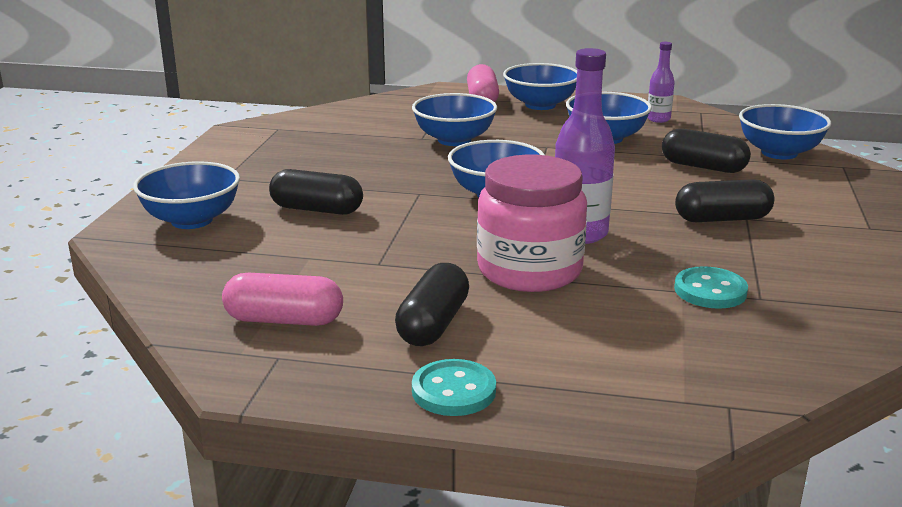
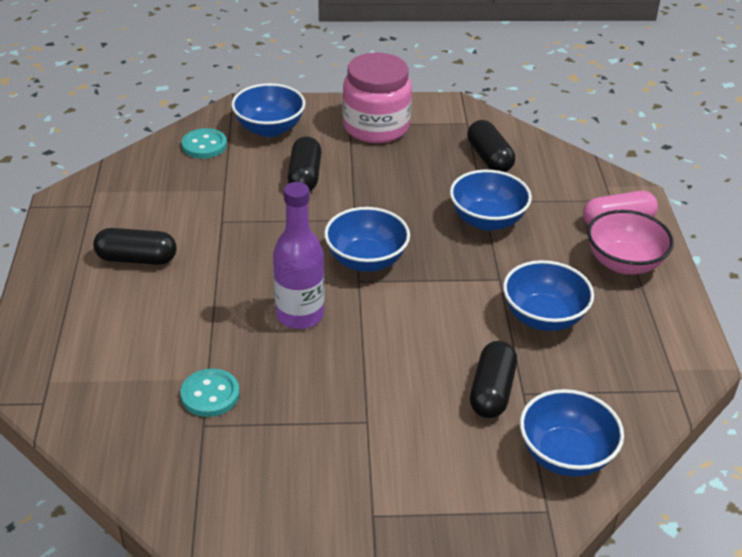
camera: 75 degrees right, 15 degrees up
pink capsule [222,273,343,326] -> none
turquoise button [412,359,496,416] -> turquoise button moved to [182,128,227,158]
pink jar [477,155,587,292] -> pink jar moved to [342,52,412,143]
blue bowl [503,63,577,110] -> pink bowl [587,210,674,274]
purple bottle [647,42,675,123] -> none
black capsule [675,179,775,222] -> black capsule moved to [467,120,515,172]

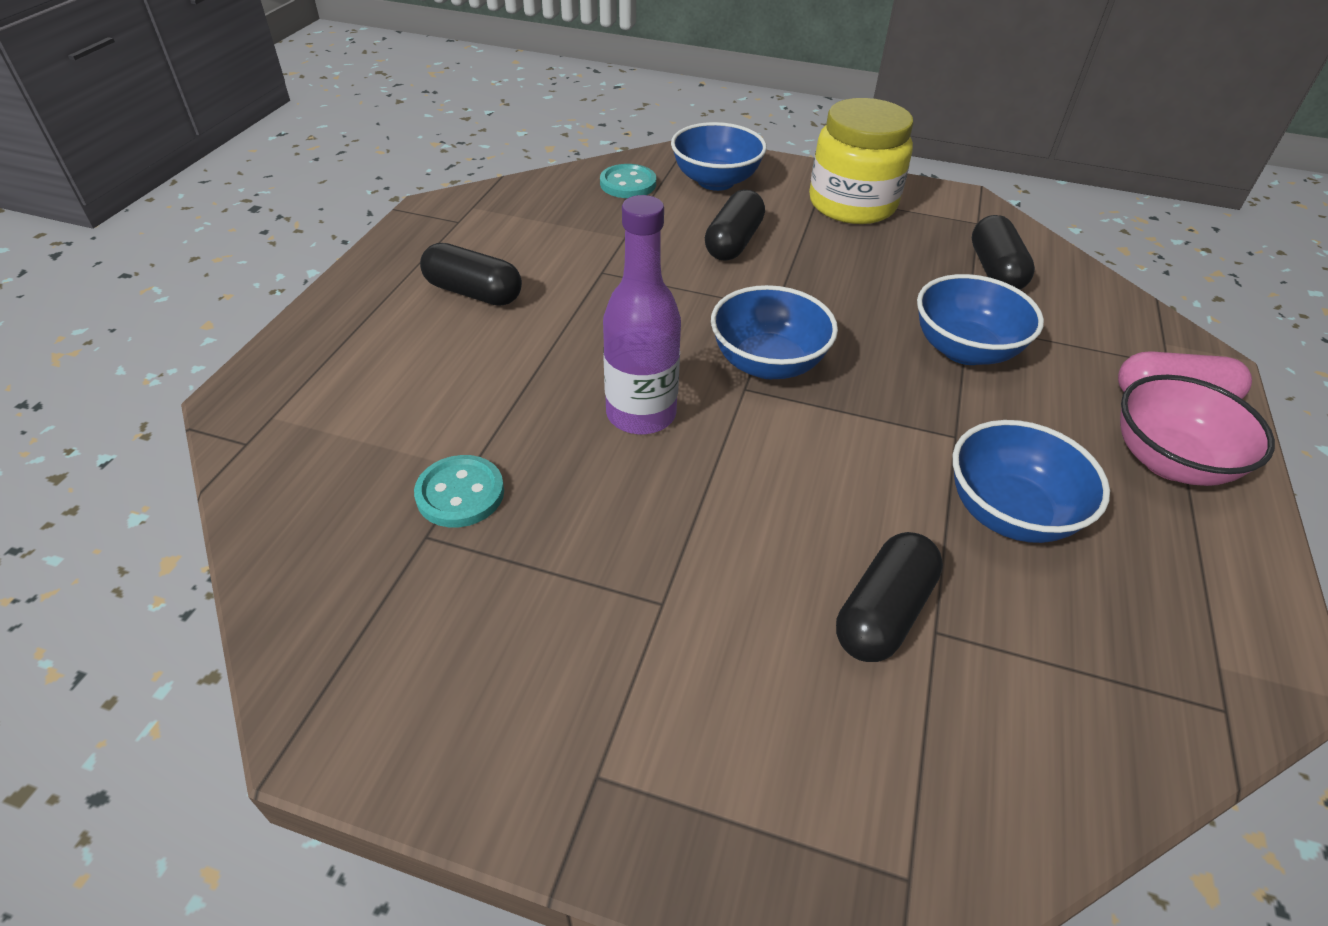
camera: 20 degrees right, 5 degrees up
pink jar [342,52,412,143] -> yellow jar [809,98,914,224]
blue bowl [520,389,624,477] -> none

